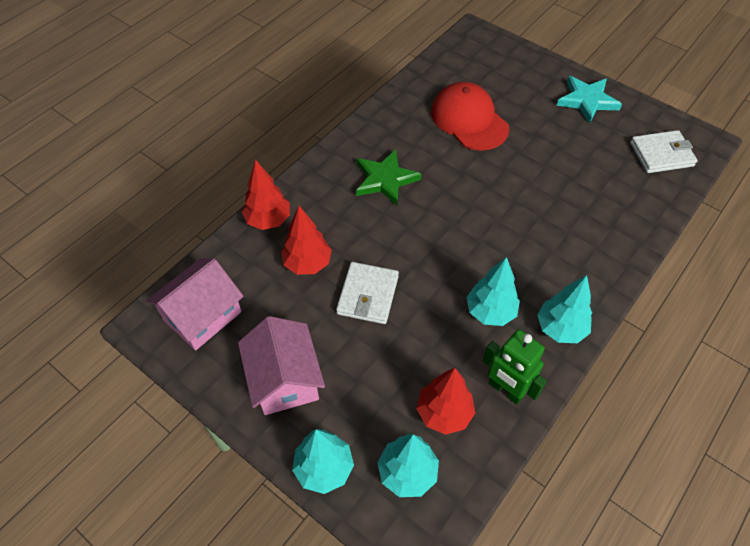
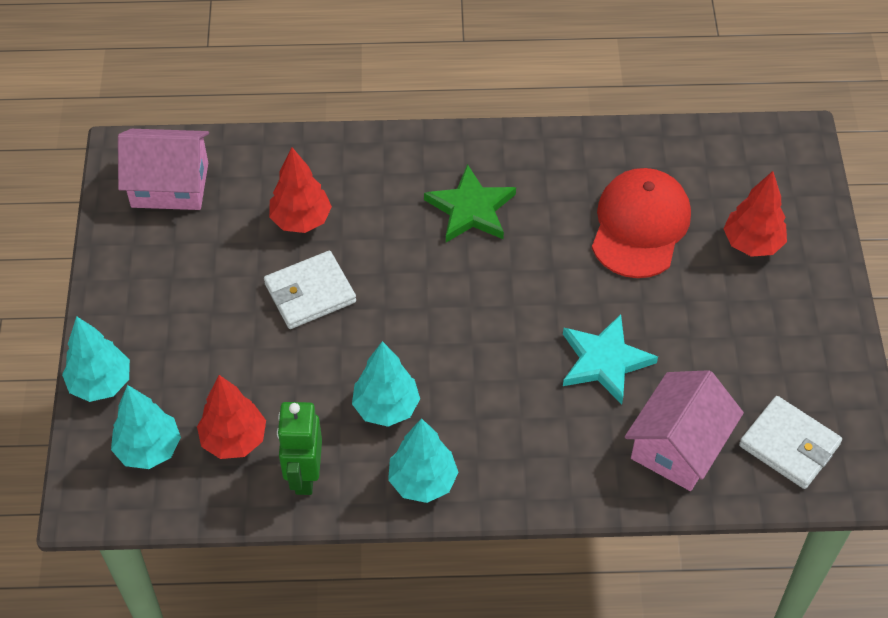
camera: 50 degrees right, 0 degrees up
pink house [238,316,325,415] -> pink house moved to [625,370,744,491]
red tree [242,159,290,230] -> red tree moved to [723,171,787,257]
turquoise star [556,76,622,124] -> turquoise star moved to [563,314,658,405]

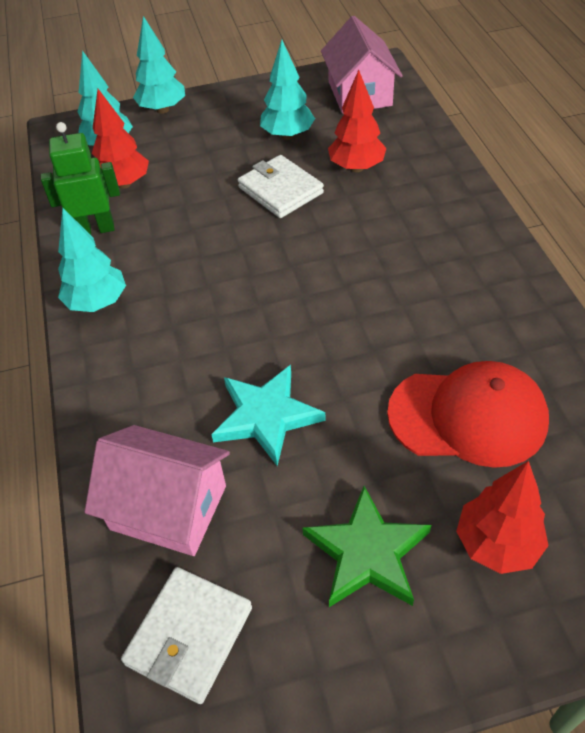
camera: 80 degrees right, 5 degrees down
turquoise tree [352,341,420,427] -> turquoise tree moved to [260,40,315,140]
green star [424,164,516,242] -> green star moved to [302,486,431,607]

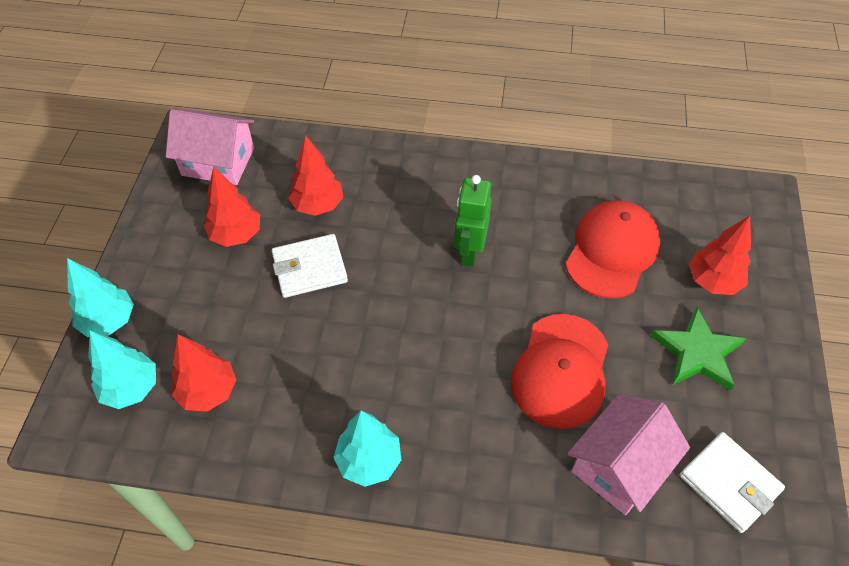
camera: 70 degrees left, 5 degrees up
green robot [41,122,120,235] -> green robot moved to [454,175,491,267]
turquoise star [211,365,326,466] -> red cap [510,314,608,429]
turquoise tree [260,40,315,140] -> red tree [204,166,260,247]

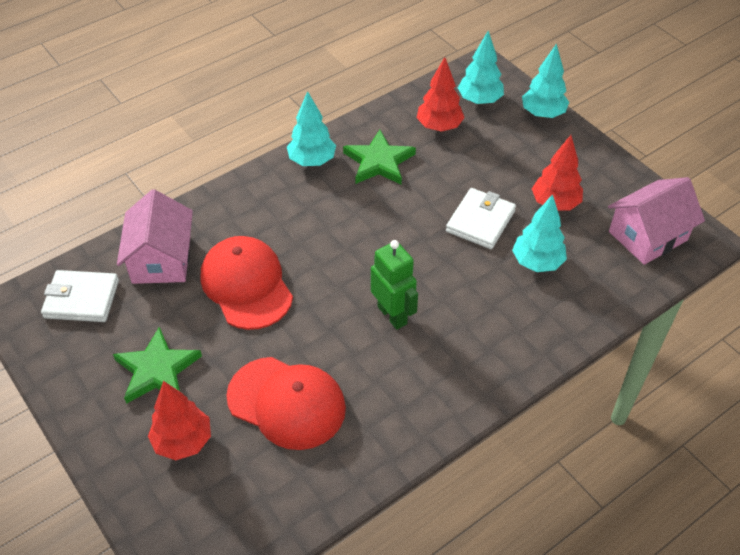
camera: 135 degrees right, 5 degrees down
red tree [288,135,344,216] -> turquoise tree [512,194,567,272]
red cap [565,200,660,299] -> red cap turned 45 degrees counterclockwise [226,357,346,450]
none -> green star [343,130,416,185]

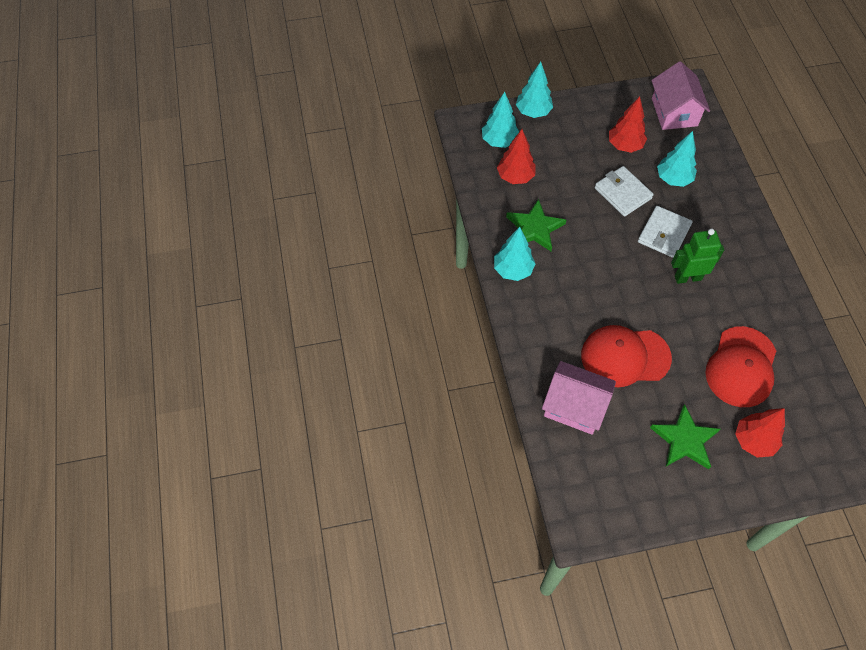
camera: 65 degrees left, 10 degrees up
white wallet [41,270,119,322] -> white wallet moved to [638,206,693,258]
red cap [226,357,346,450] -> red cap turned 150 degrees clockwise [705,326,776,407]

